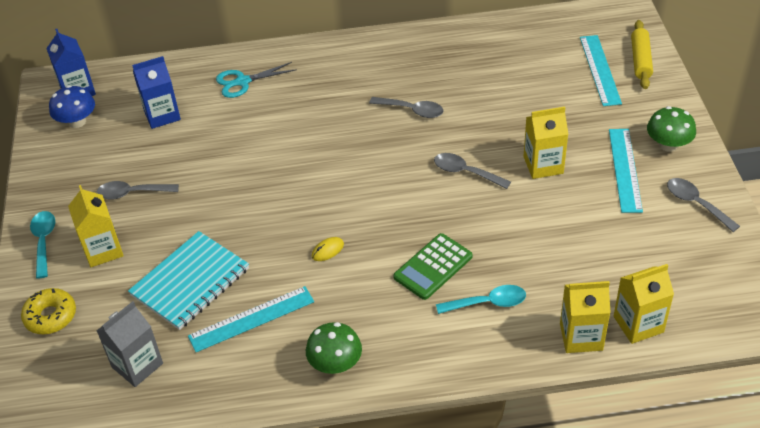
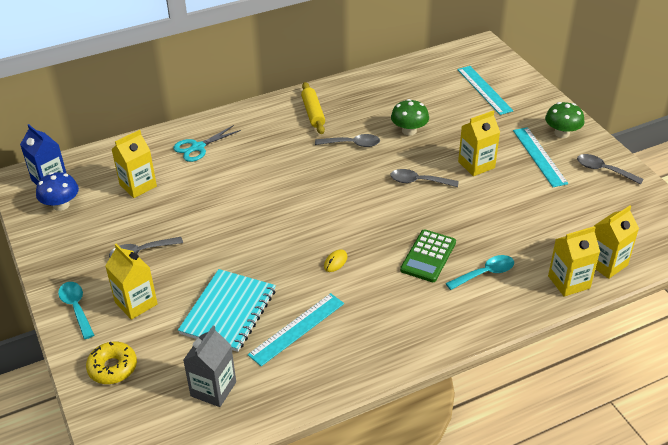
camera: 20 degrees left, 5 degrees down
blue carton [132,56,181,129] -> yellow carton [111,130,157,198]
green mushroom [306,322,362,374] -> green mushroom moved to [391,99,429,135]
yellow rolling pin [631,20,653,89] -> yellow rolling pin moved to [301,82,325,134]

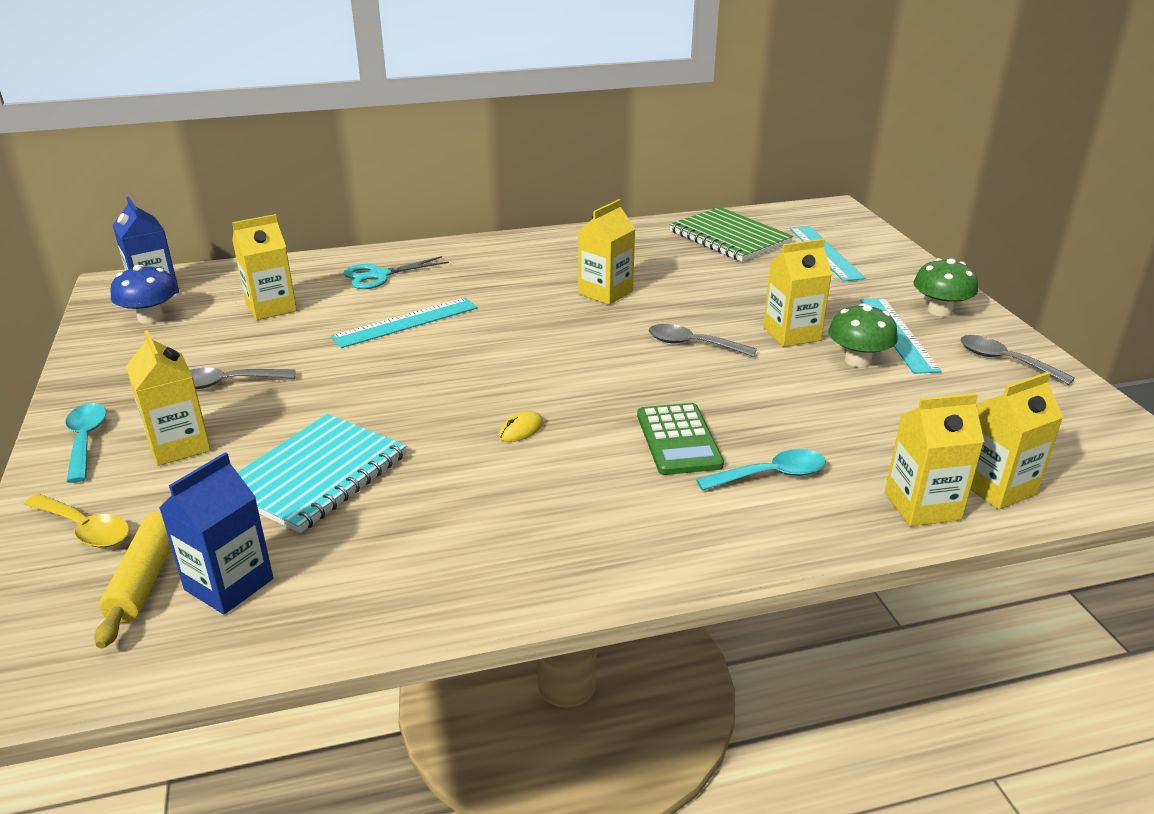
camera: 10 degrees right, 10 degrees down
yellow donut [86,342,137,384] -> yellow spoon [24,494,130,548]
grey carton [183,325,236,407] -> blue carton [159,452,273,614]
turquoise ruler [248,293,344,366] -> turquoise ruler moved to [331,298,477,348]
yellow rolling pin [301,82,325,134] -> yellow rolling pin moved to [94,498,171,648]
grey spoon [315,134,380,147] -> yellow carton [578,199,635,305]
green mushroom [391,99,429,135] -> green mushroom moved to [828,303,898,367]
green calculator [400,229,456,282] -> green calculator turned 45 degrees counterclockwise [637,403,724,475]
none -> green notebook [669,207,793,262]

